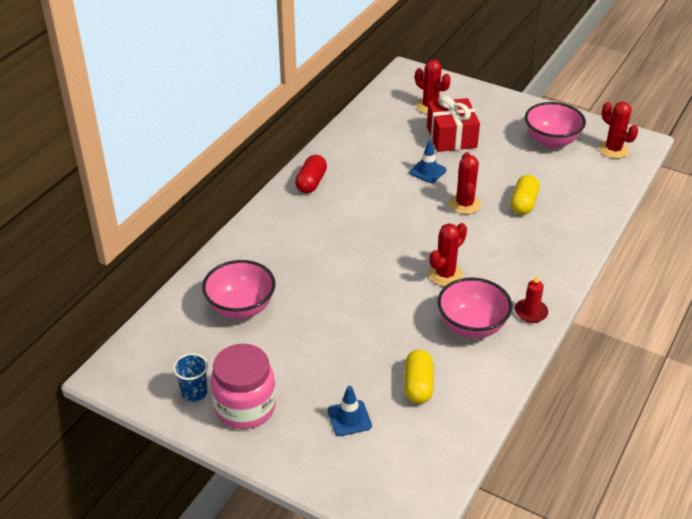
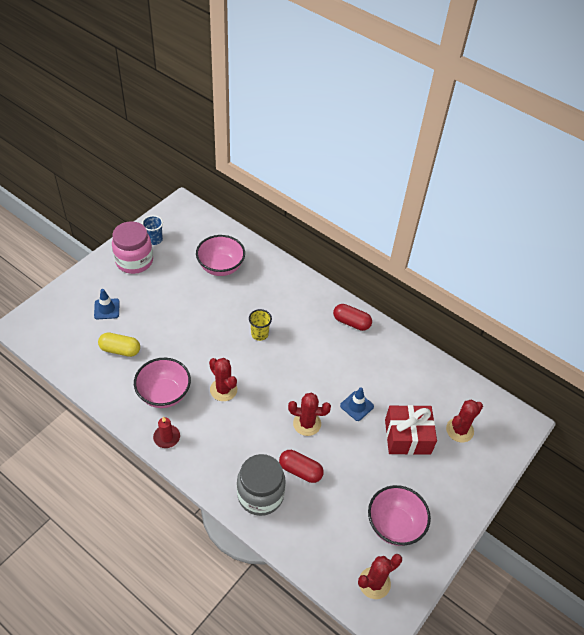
camera: 95 degrees right, 10 degrees up
yellow capsule [511,175,540,215] -> red capsule [279,450,323,483]
none -> grey jar [237,454,286,516]
none -> yellow cup [249,309,272,341]

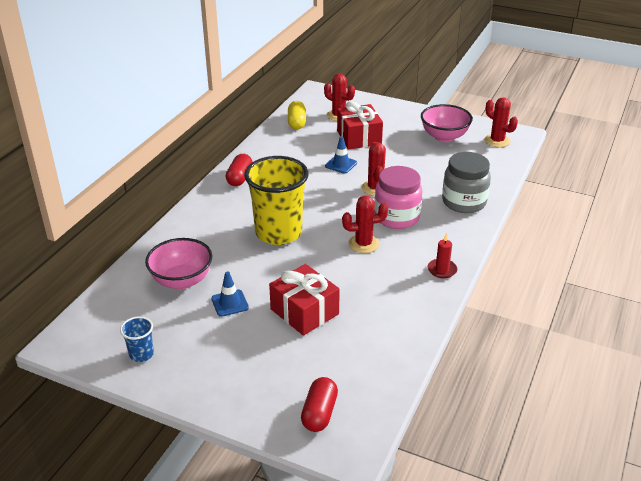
camera: 100 degrees left, 15 degrees down
blue traffic cone [94,289,120,319] -> blue traffic cone moved to [211,271,249,317]
yellow capsule [98,332,140,357] -> yellow capsule moved to [288,101,306,129]
pink jar [112,221,153,274] -> pink jar moved to [374,166,422,229]
pink bowl [134,358,191,408] -> none
red cactus [209,358,237,401] -> red cactus turned 45 degrees clockwise [342,196,388,253]
yellow cup [249,309,272,341] -> yellow cup [244,156,309,245], size x2.31
red capsule [279,450,323,483] -> red capsule moved to [301,377,338,432]
none -> red gift [269,264,340,336]

